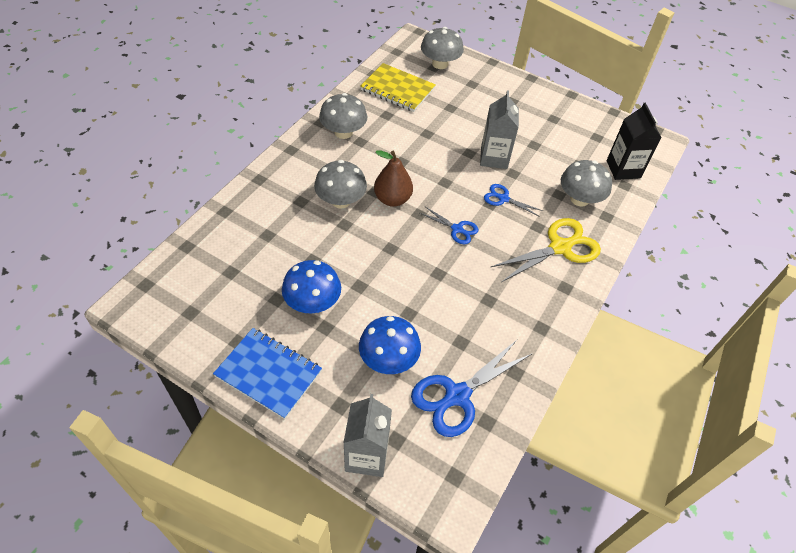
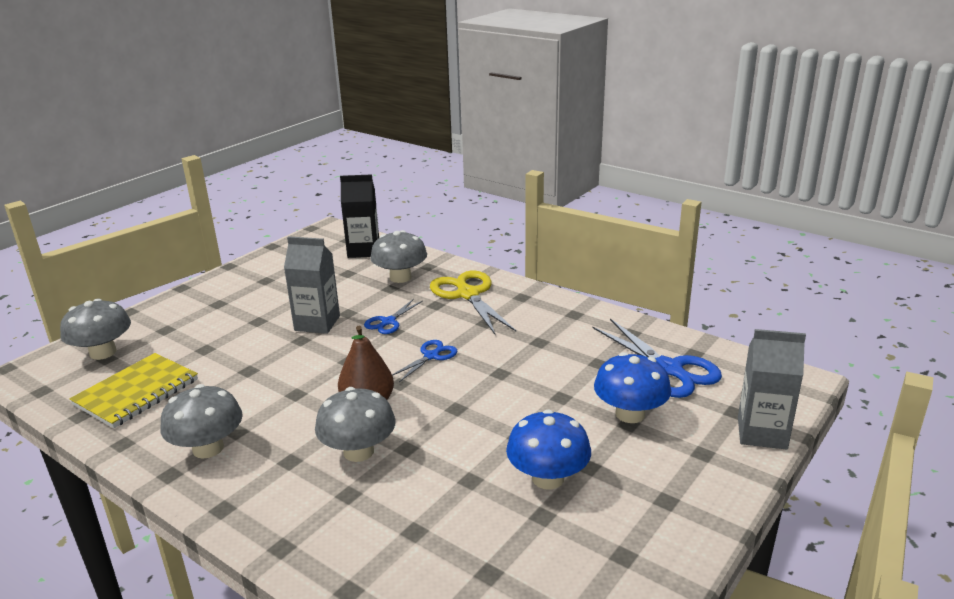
camera: 80 degrees left, 25 degrees down
blue notebook [213,328,322,419] -> none

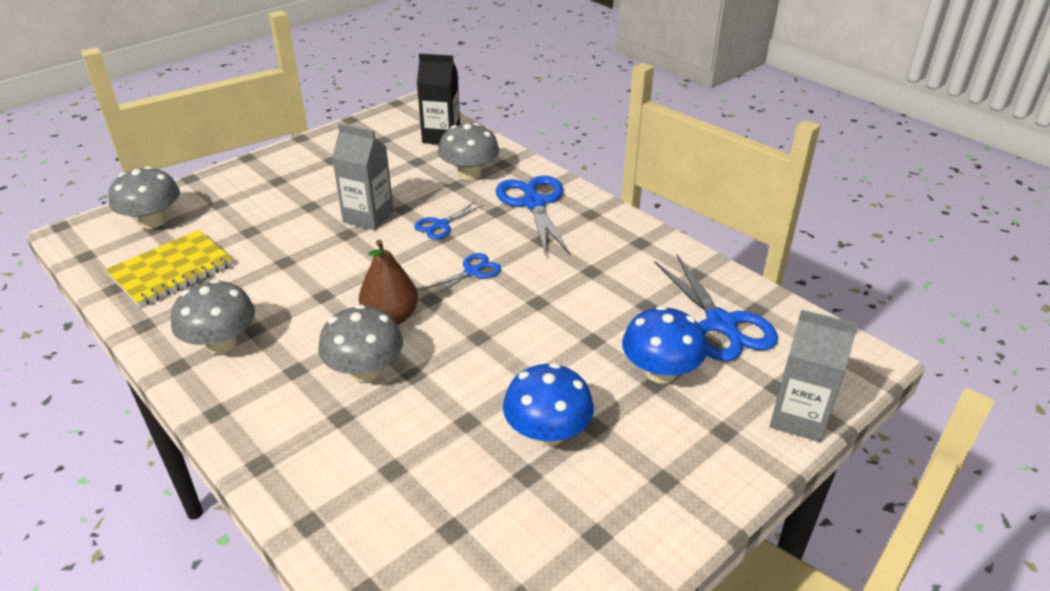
camera: 10 degrees right, 10 degrees up
yellow scissors [430,271,516,334] -> blue scissors [496,175,570,255]

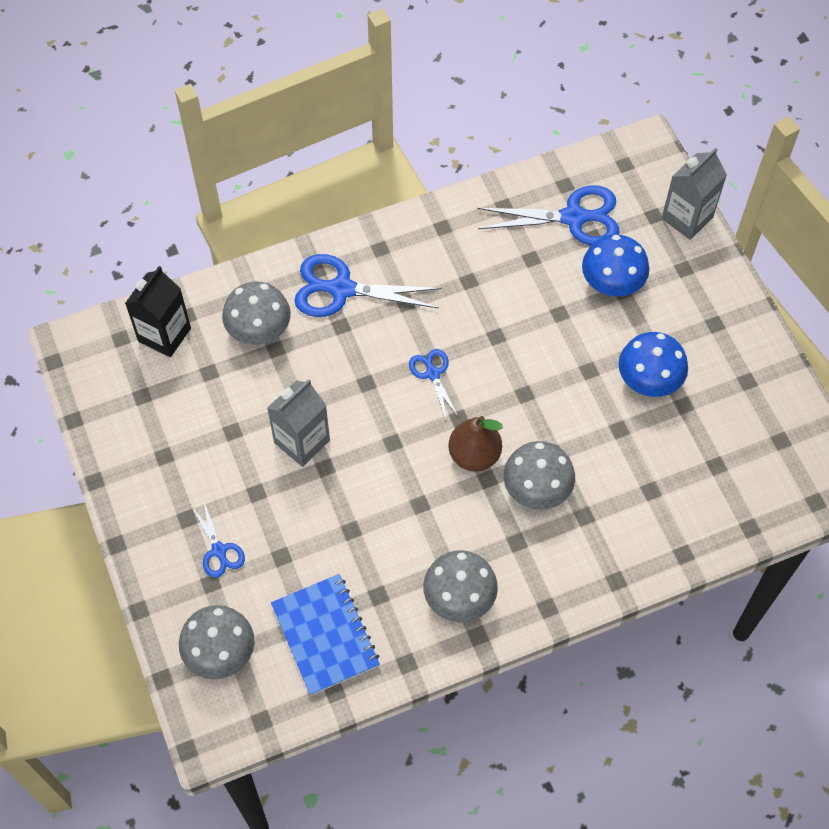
camera: 70 degrees left, 25 degrees up
yellow notebook [106,230,233,307] -> blue notebook [271,574,380,695]
blue scissors [414,201,484,239] -> blue scissors moved to [191,500,245,578]

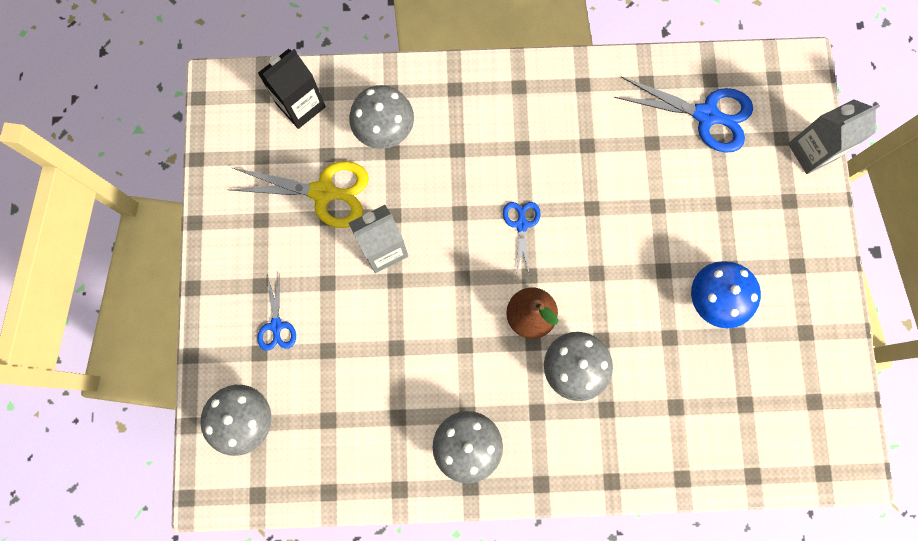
camera: 20 degrees right, 15 degrees up
blue notebook [271,574,380,695] -> none
blue scissors [294,254,442,317] -> none
blue mushroom [582,234,649,296] -> none
none -> yellow scissors [229,161,369,228]

